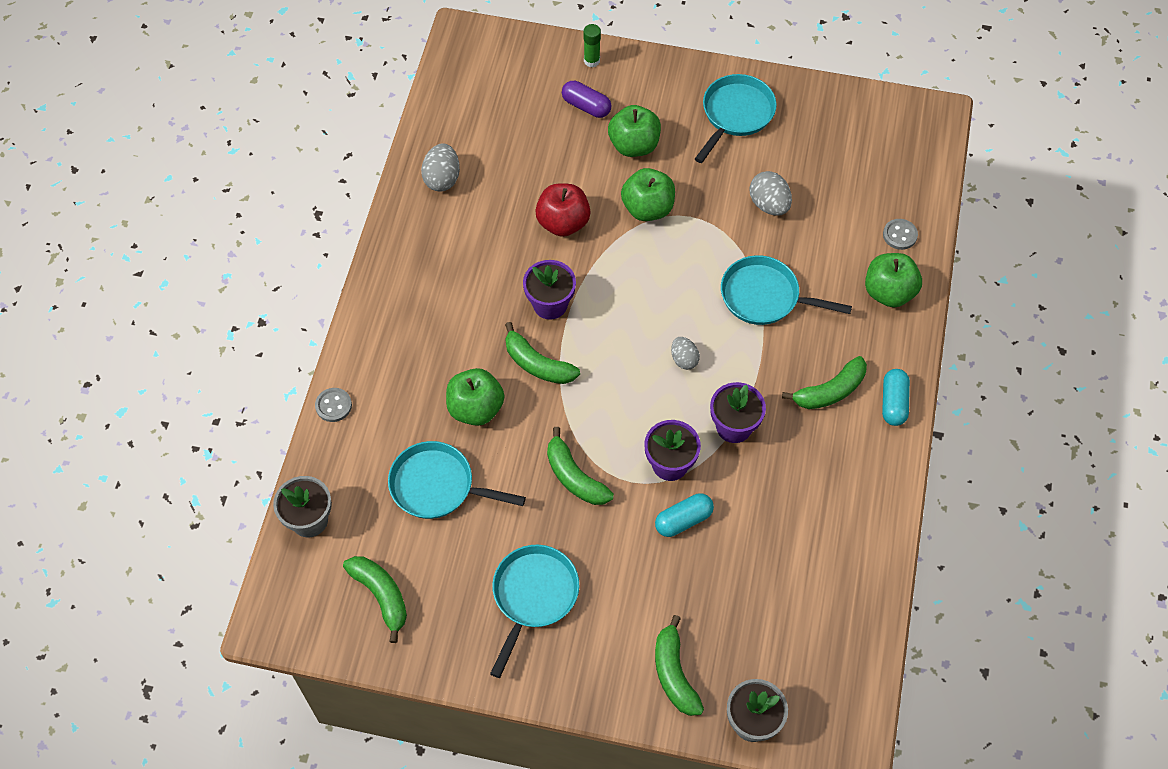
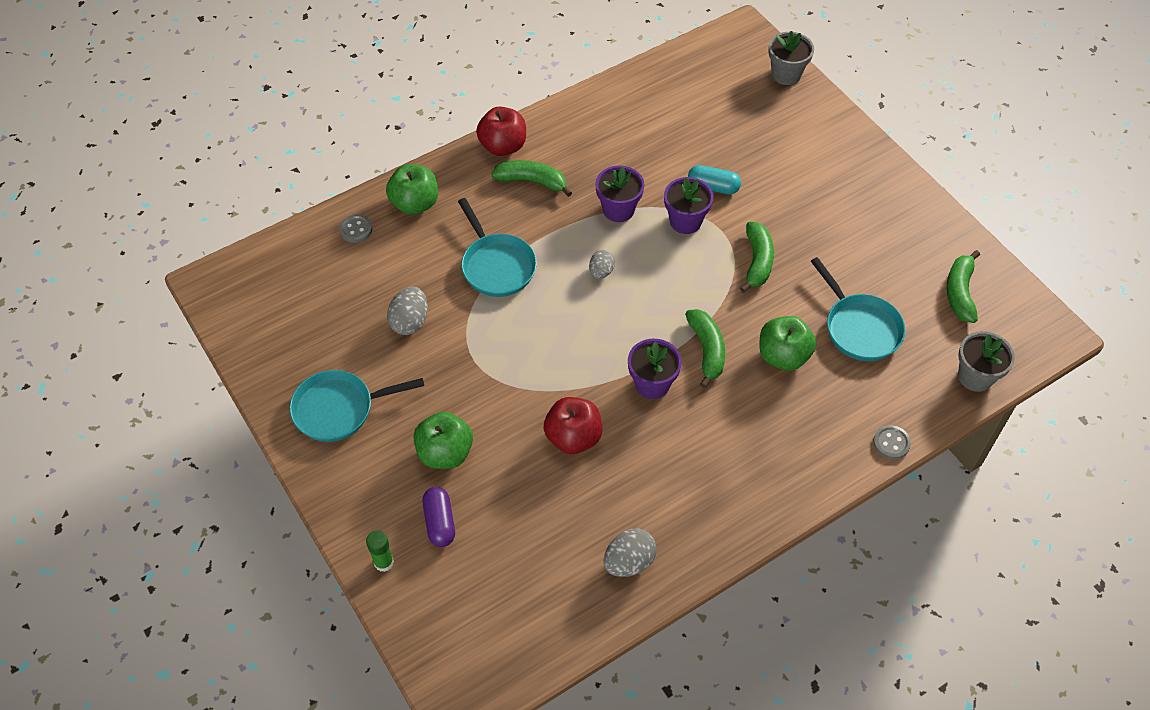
camera: 135 degrees left, 5 degrees down
turquoise pan [490,545,580,678] -> none
green apple [621,168,675,221] -> none
green banana [655,615,704,716] -> none
turquoise capsule [882,369,910,426] -> red apple [476,107,526,156]

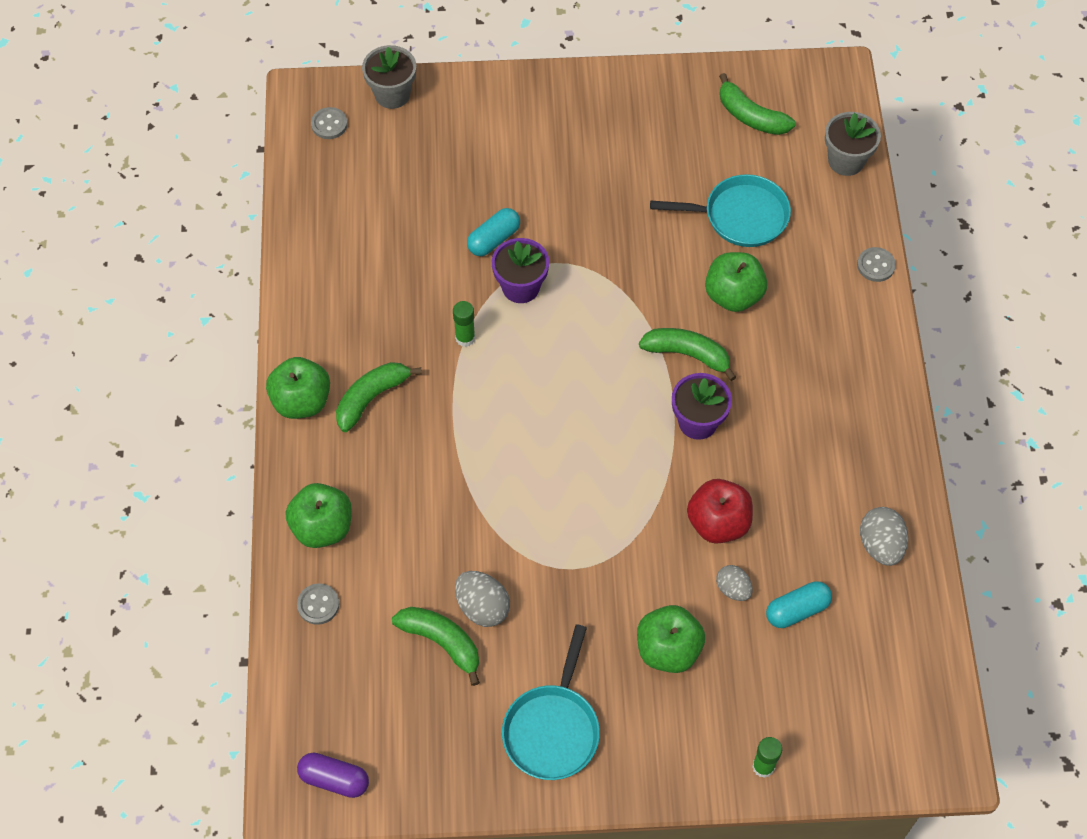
camera: 60 degrees left, 5 degrees up
purple capsule [422,487,455,547] -> purple capsule moved to [297,753,369,798]
turquoise pan [458,198,537,297] -> none
red apple [476,107,526,156] -> green apple [266,357,330,419]
grey egg [589,250,615,279] -> grey egg moved to [716,565,753,601]
purple flower pot [595,165,644,222] -> green glue stick [453,301,475,347]
green banana [740,222,774,293] -> green banana moved to [392,607,480,686]
none -> grey button [311,107,348,139]
none -> turquoise capsule [766,581,832,628]

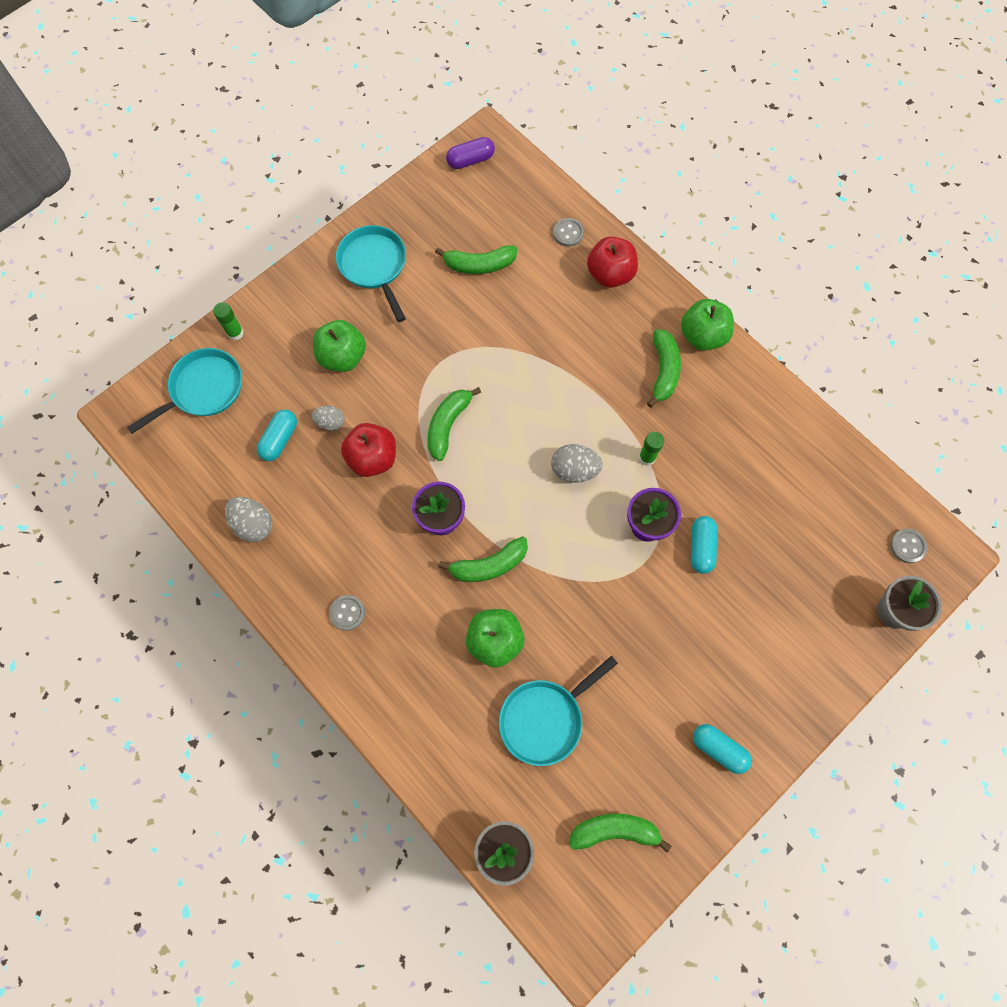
camera: 140 degrees right, 10 degrees up
green apple [285,483,352,548] -> red apple [587,236,638,288]
grey egg [455,571,510,627] -> grey egg moved to [551,444,603,483]
grey button [857,247,896,282] -> grey button moved to [329,595,365,631]
none -> turquoise pan [127,348,242,434]
none -> green banana [427,387,481,461]
none -> turquoise capsule [693,724,752,774]

